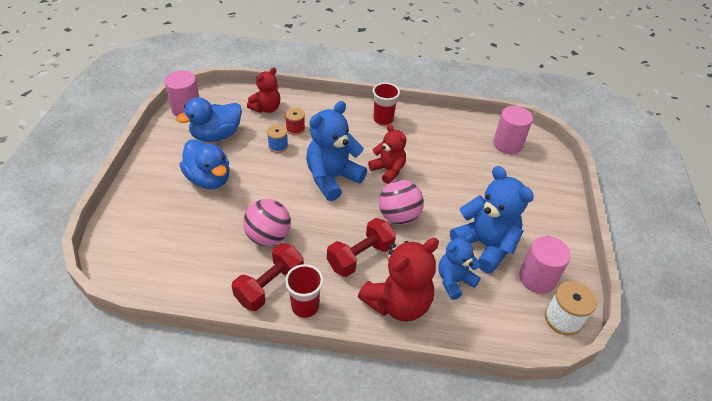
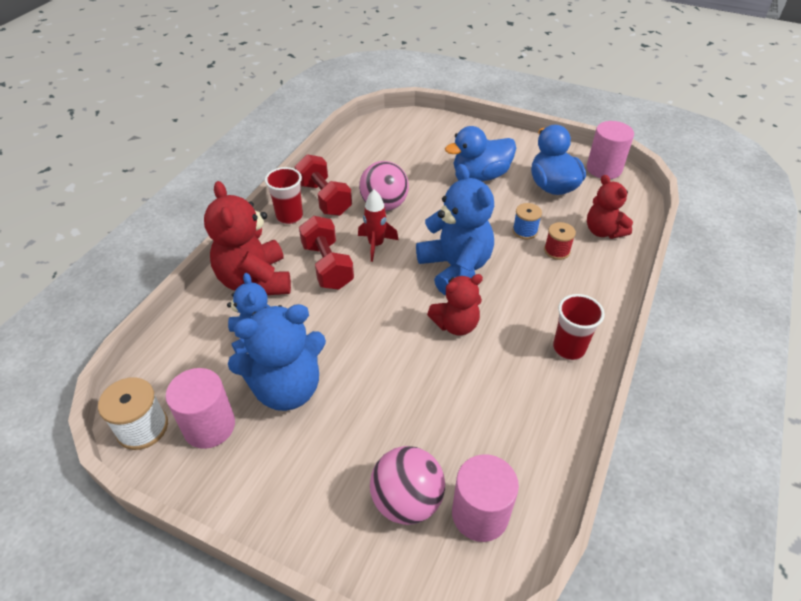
camera: 110 degrees right, 0 degrees up
pink ball [379,180,424,225] -> pink ball moved to [370,446,445,525]
none -> red rocket [358,189,399,262]

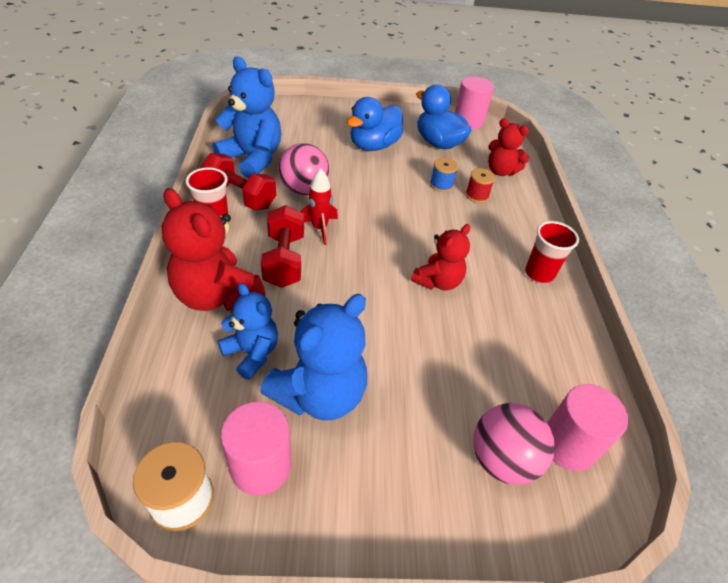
camera: 30 degrees left, 0 degrees up
red dumbbell [299,216,354,290] -> red dumbbell turned 45 degrees clockwise [261,205,304,288]
blue teddy bear [416,164,494,295] -> blue teddy bear moved to [213,56,281,178]

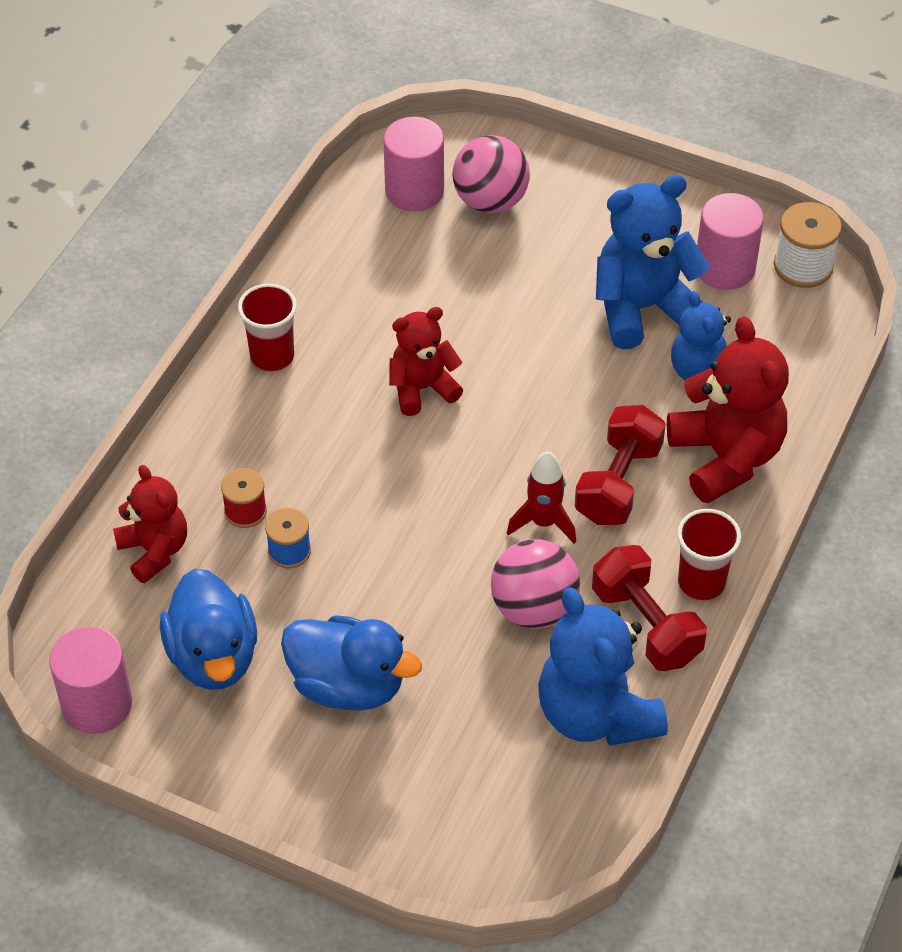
camera: 150 degrees left, 5 degrees up
blue duck [347,97,403,151] -> blue duck turned 45 degrees clockwise [281,615,422,711]

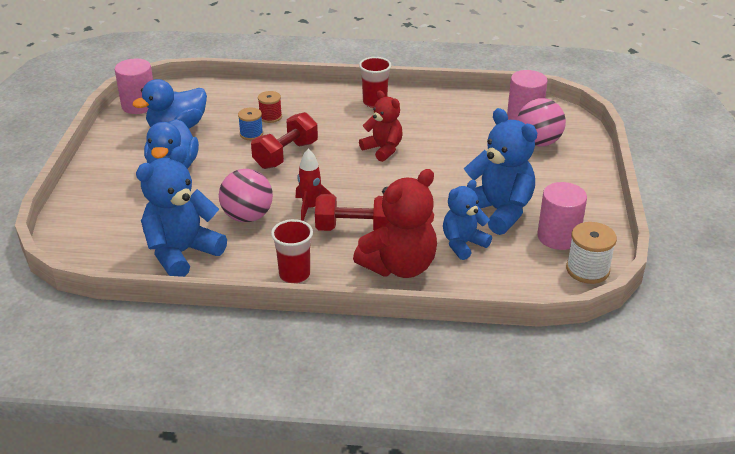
camera: 70 degrees right, 15 degrees down
red teddy bear [113,465,187,583] -> none
red dumbbell [592,545,707,671] -> red dumbbell moved to [251,112,318,169]

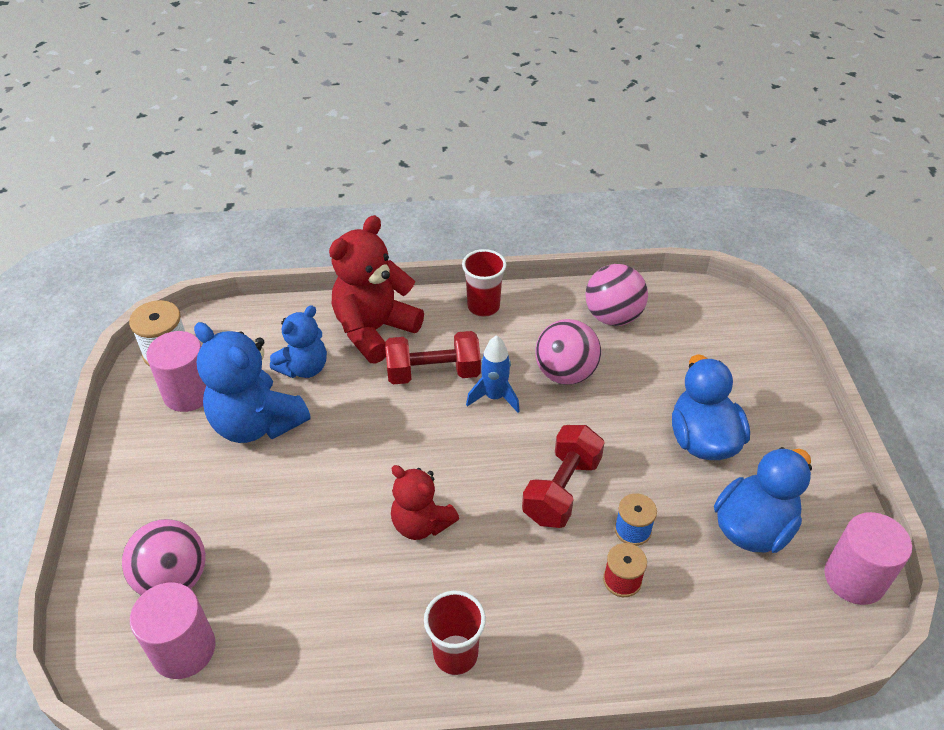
camera: 170 degrees right, 10 degrees up
blue teddy bear [136,146,227,277] -> pink ball [585,264,648,326]
red rocket [296,149,332,221] -> blue rocket [466,335,520,412]

